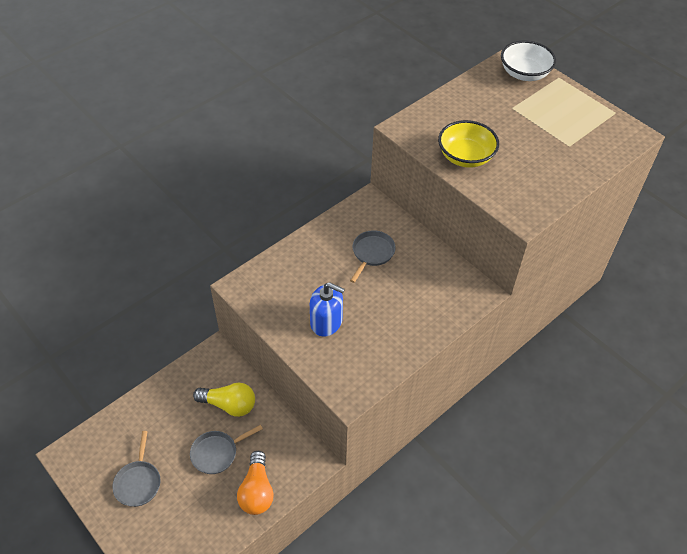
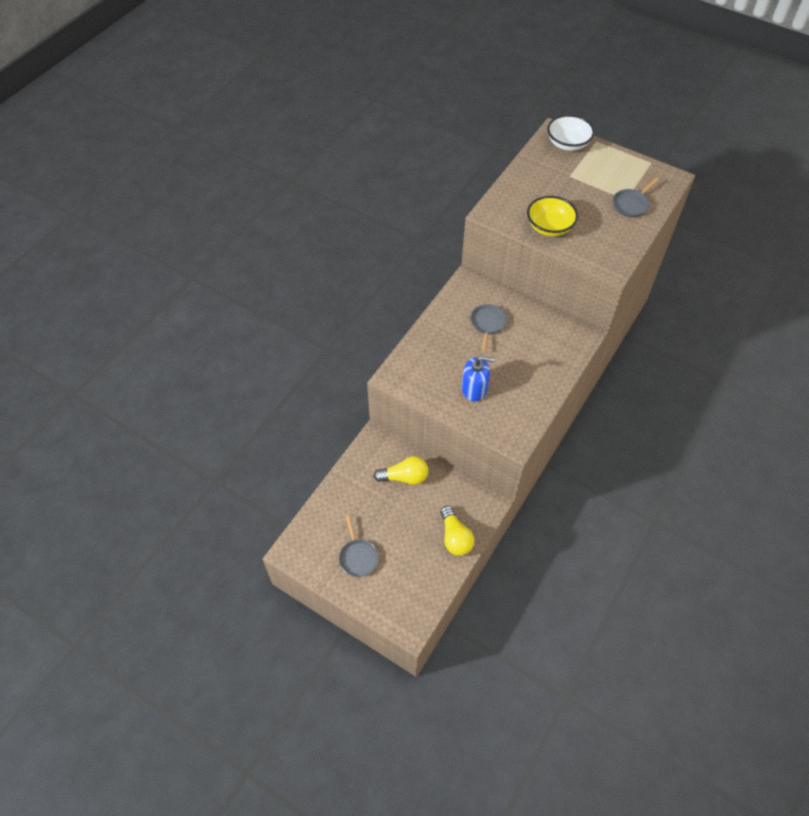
camera: 15 degrees left, 5 degrees up
grey pan [190,425,263,474] -> grey pan moved to [613,178,659,217]
orange light bulb [237,451,274,515] -> yellow light bulb [440,506,474,556]

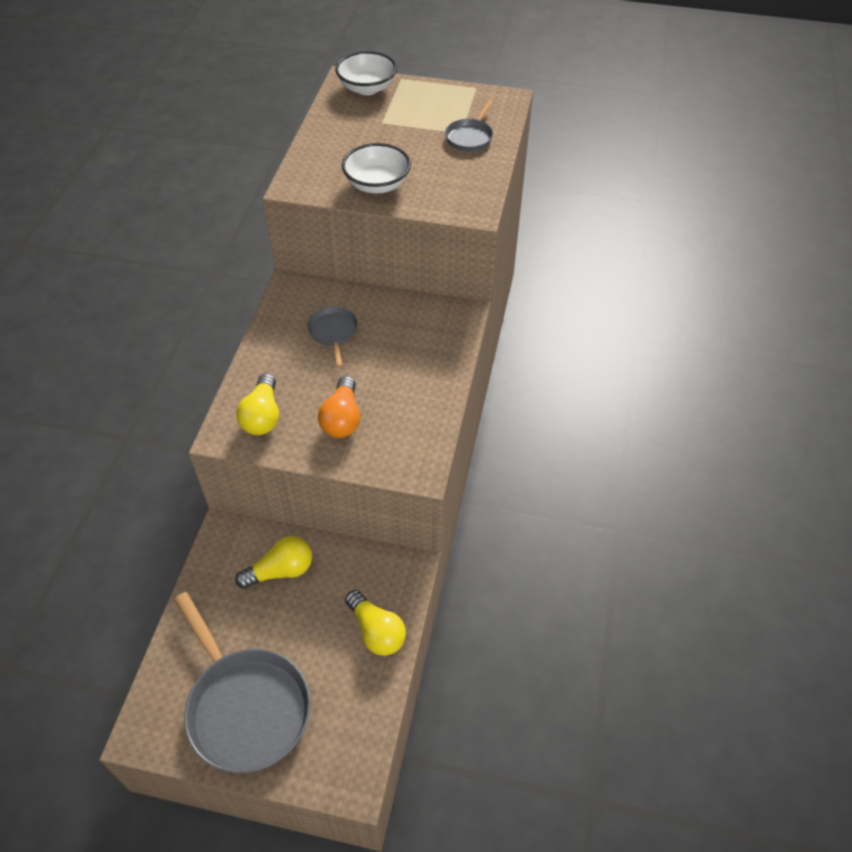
camera: 20 degrees left, 5 degrees down
grey pan [339,515,379,577] -> grey pan [174,592,311,773], size x2.06
blue soap dispenser [462,356,495,401] -> orange light bulb [318,376,360,438]
yellow bowl [527,196,578,236] -> white bowl [342,143,411,194]
none -> yellow light bulb [236,373,279,435]

